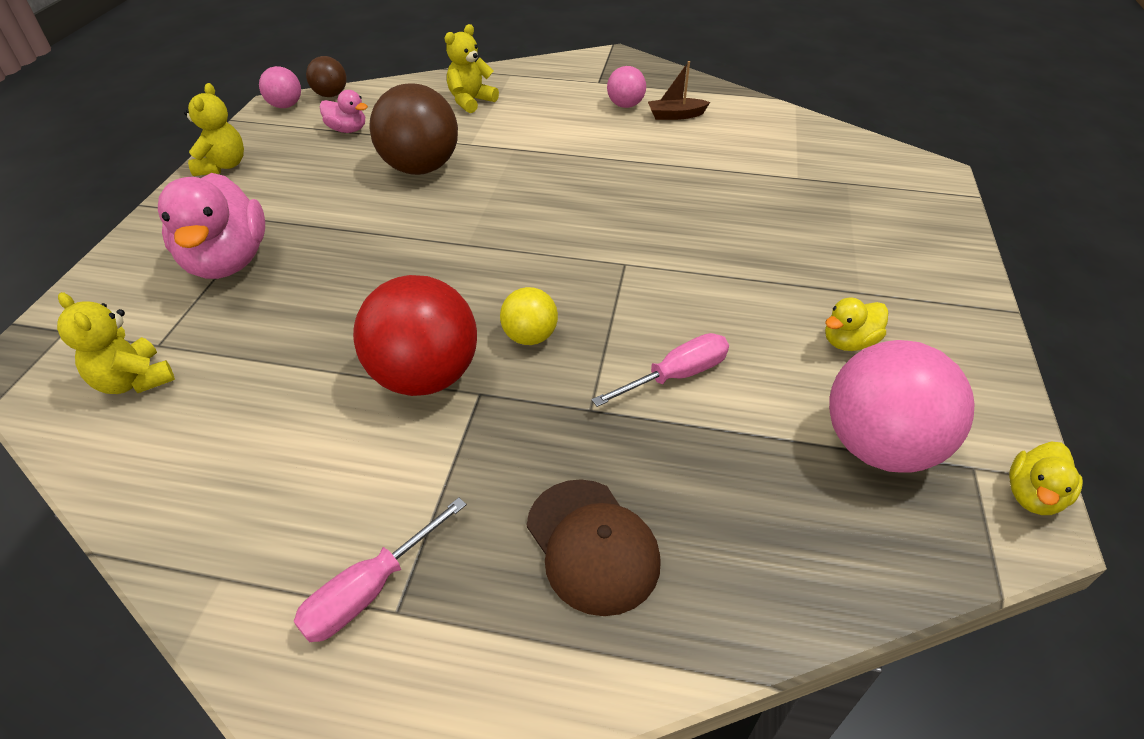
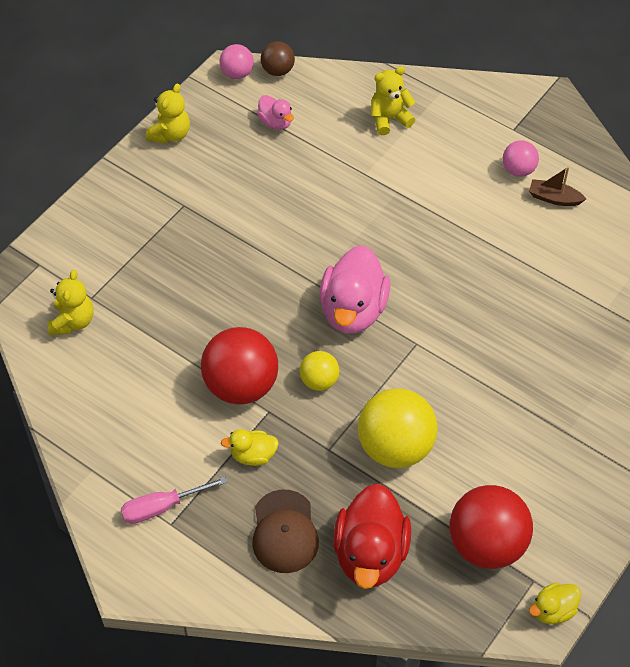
camera: 25 degrees right, 10 degrees up
yellow teddy bear [57,292,175,394] -> yellow teddy bear turned 150 degrees counterclockwise [48,270,94,335]
pink duck [158,173,265,279] -> pink duck moved to [319,245,390,333]
brown ball [369,83,458,175] -> none
pink screwdriver [592,333,729,407] -> yellow ball [358,388,437,468]
yellow duck [825,297,888,351] -> yellow duck moved to [221,429,279,466]
pink ball [829,340,975,473] -> red ball [449,485,533,569]
none -> red duck [333,484,411,589]

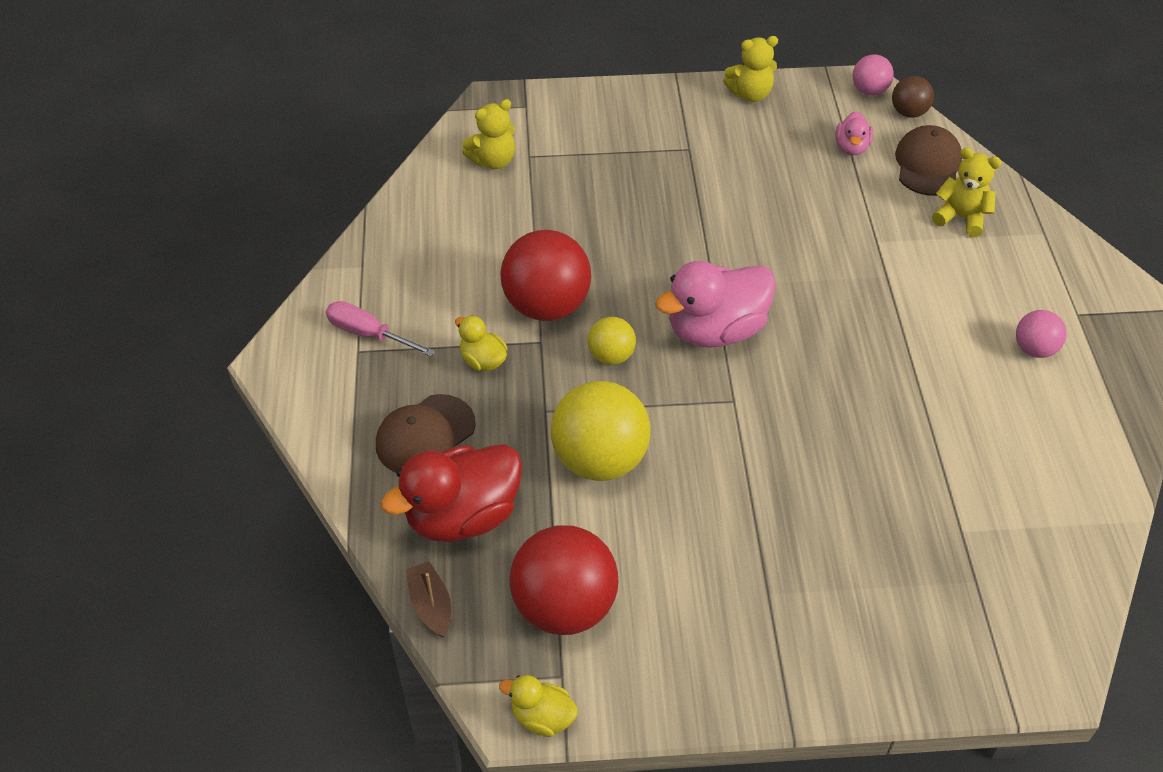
camera: 50 degrees right, 5 degrees down
brown boat [529,167,586,206] -> brown boat moved to [406,561,451,638]
none -> brown cap [895,125,962,196]

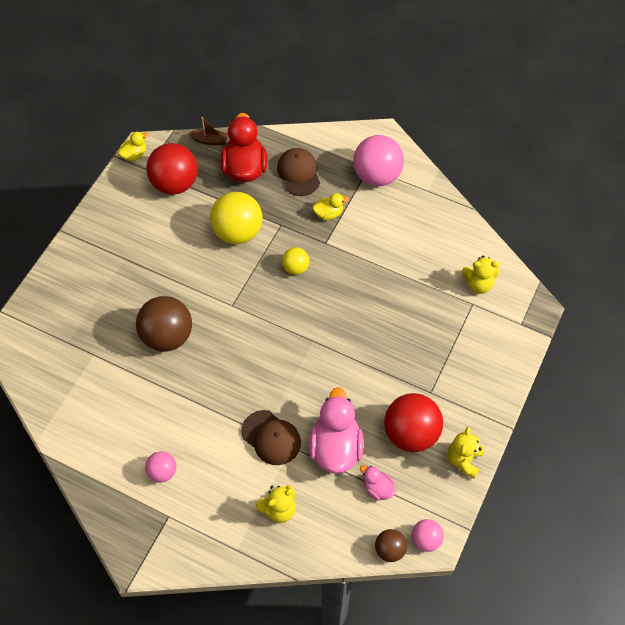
camera: 120 degrees right, 10 degrees up
pink screwdriver [326,301,435,357] -> pink ball [353,135,404,186]
yellow teddy bear [462,99,515,169] -> yellow teddy bear turned 90 degrees counterclockwise [462,256,500,294]
red ball [500,230,591,321] -> red ball moved to [384,393,443,452]
pink duck [655,261,776,348] -> pink duck moved to [309,387,364,474]
brown cap [895,125,962,196] -> brown cap moved to [241,410,301,465]
none -> brown ball [136,296,192,352]

